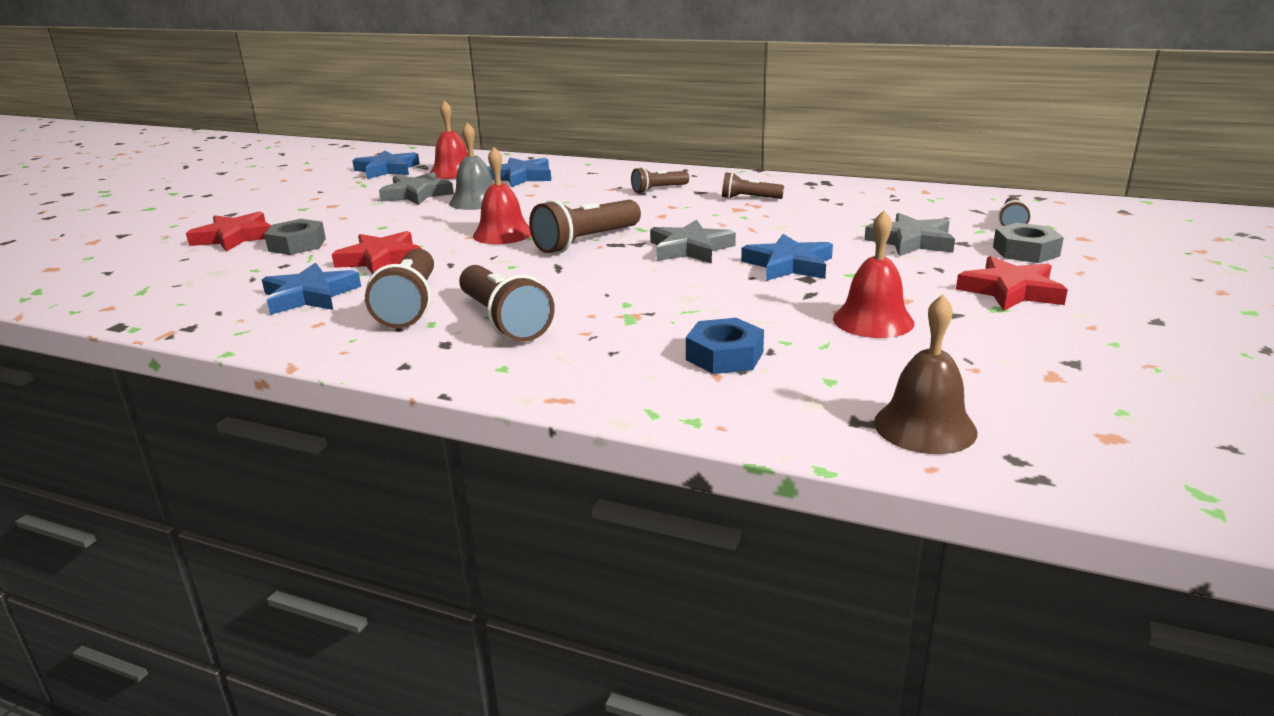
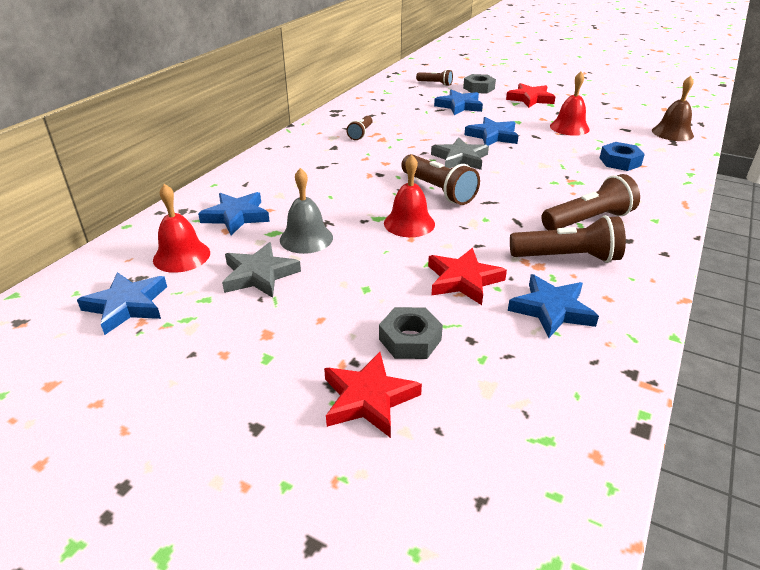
camera: 85 degrees left, 10 degrees up
brown flashlight [631,167,689,193] -> none
grey star [864,213,955,256] -> blue star [434,90,483,115]

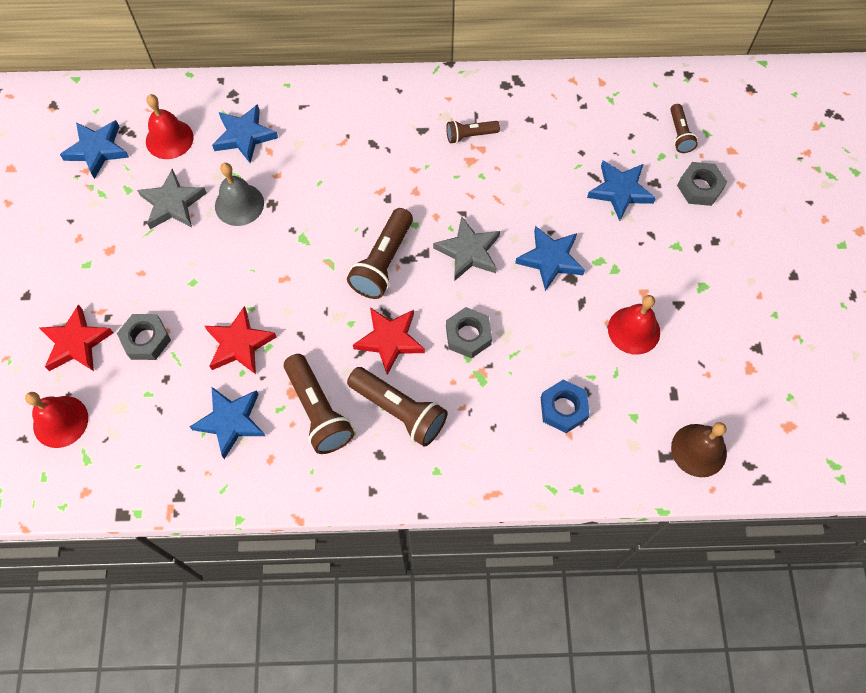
camera: 60 degrees right, 30 degrees up
red bell [384,155,435,237] -> red bell moved to [25,392,88,448]
red star [506,83,556,108] -> red star moved to [353,307,425,375]
none -> grey nut [446,307,492,358]

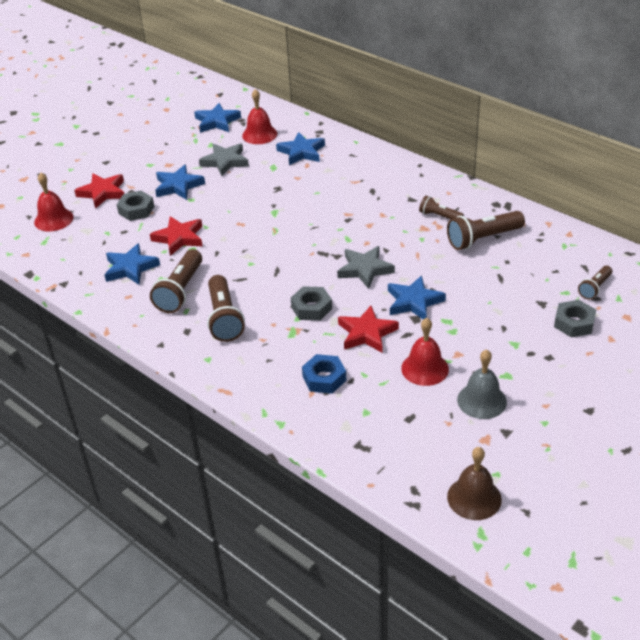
camera: 45 degrees right, 25 degrees down
grey bell [215,163,264,226] -> grey bell moved to [457,349,507,419]
brown flashlight [347,208,413,299] -> brown flashlight moved to [447,211,525,250]
red star [353,307,425,375] -> red star moved to [338,306,399,353]
blue star [587,160,656,221] -> blue star moved to [155,165,205,200]
brown bell [671,422,727,477] -> brown bell moved to [447,447,502,520]

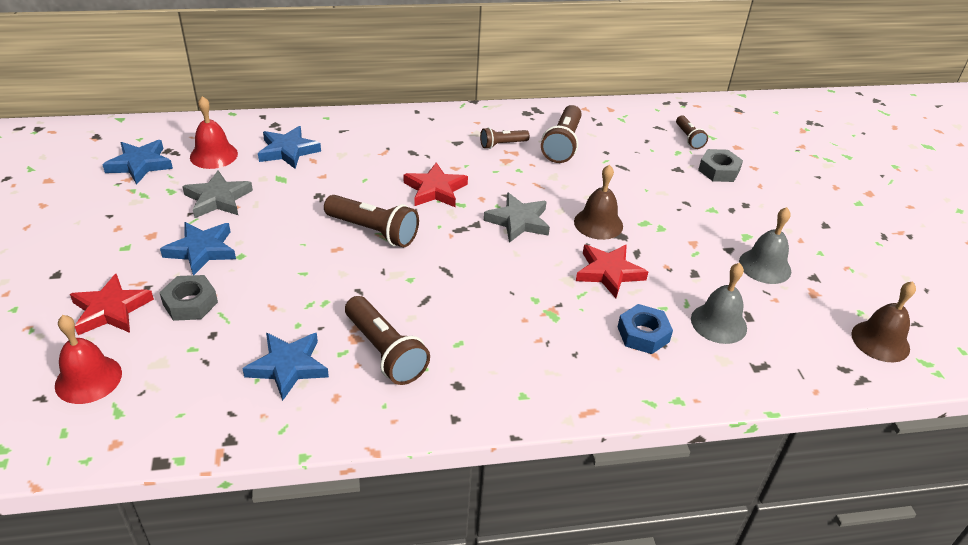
camera: 55 degrees left, 0 degrees up
red star [150,216,202,256] -> red star moved to [404,162,468,207]
brown flashlight [207,275,245,342] -> brown flashlight moved to [324,195,419,247]
grey nut [291,286,332,321] -> none
blue star [388,275,446,320] -> brown bell [574,165,623,240]
red bell [401,318,449,386] -> none
none -> grey bell [691,263,747,344]

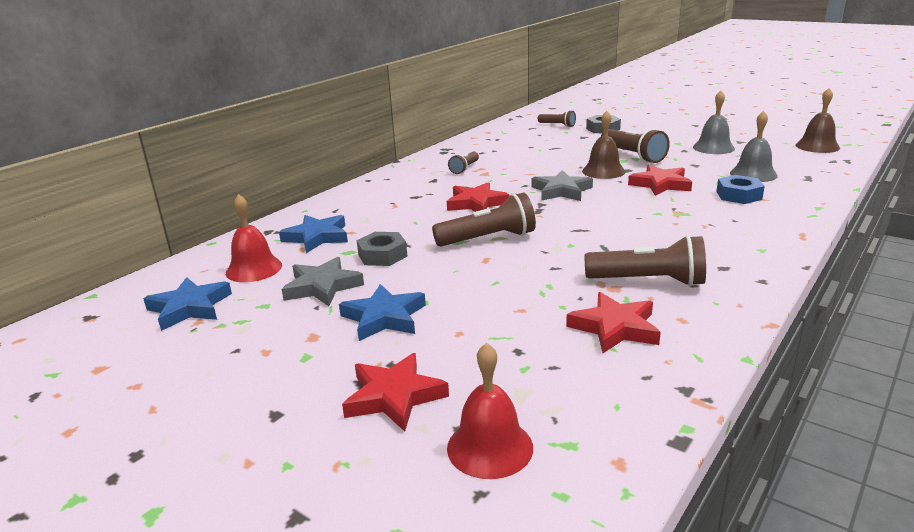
camera: 40 degrees left, 15 degrees down
grey nut [159,275,218,321] -> grey nut moved to [357,232,407,266]
blue star [242,333,329,401] -> red star [566,292,661,353]
brown flashlight [541,105,582,163] -> brown flashlight moved to [601,128,670,163]

